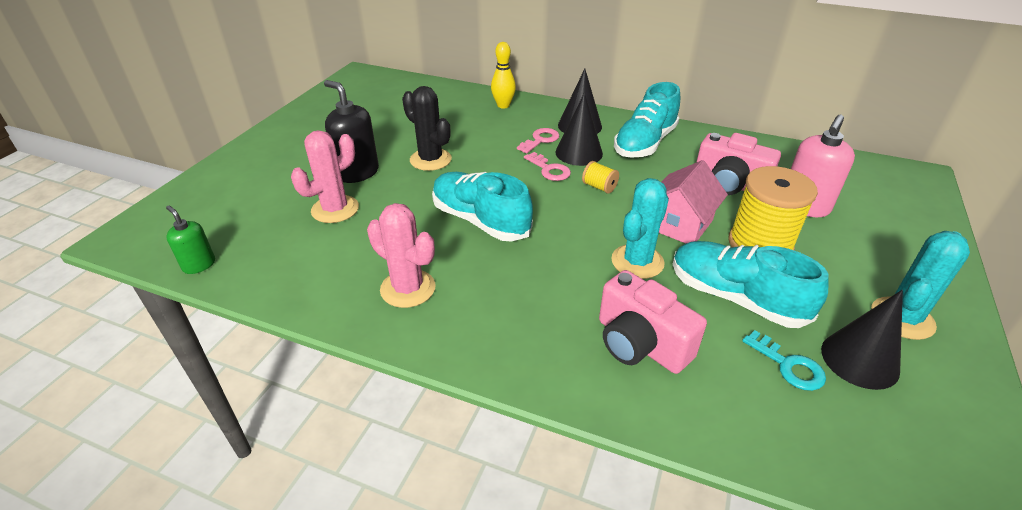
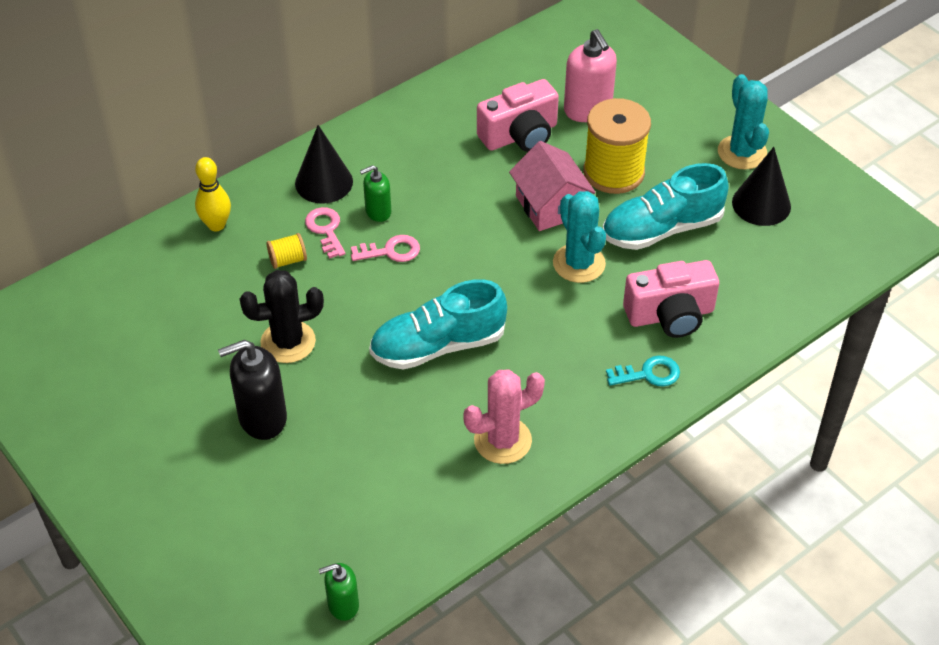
camera: 60 degrees left, 10 degrees up
pink cactus [291,130,359,223] -> none
black cone [556,93,603,166] -> green soap dispenser [360,165,391,222]
yellow spool [582,161,619,194] -> yellow spool moved to [266,233,307,269]
turquoise shoe [614,82,680,158] -> none
turquoise key [742,330,826,391] -> turquoise key moved to [606,355,680,387]

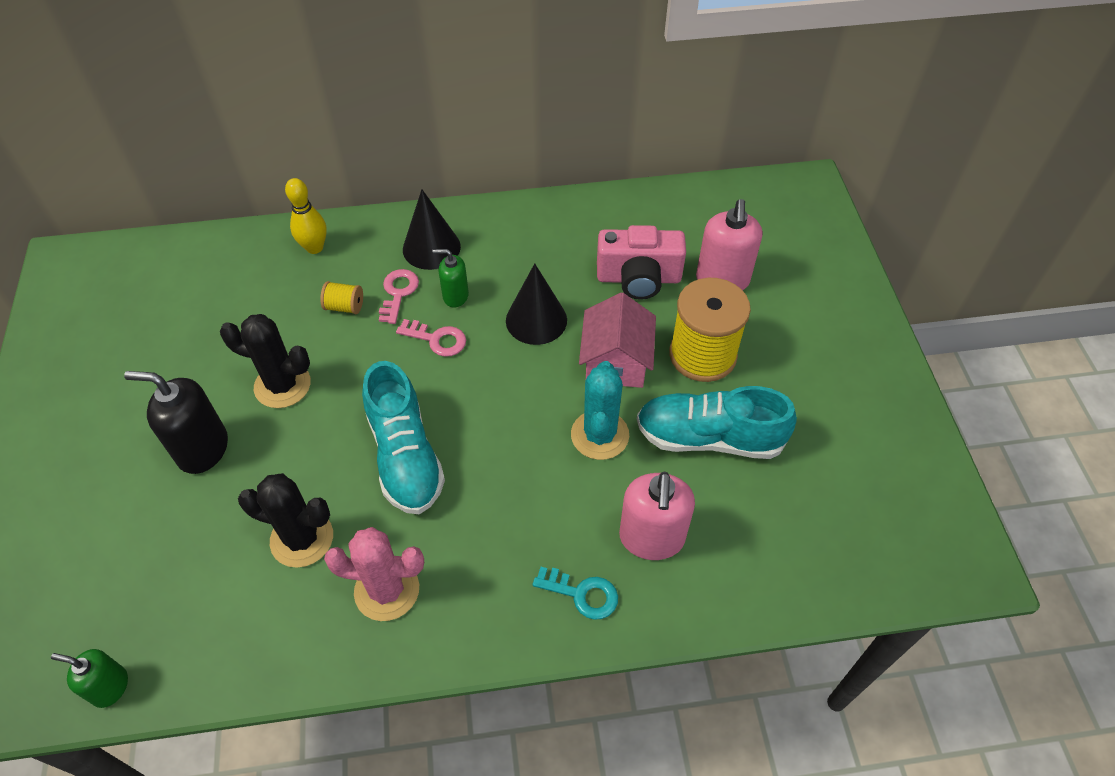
camera: 30 degrees right, 5 degrees up
turquoise shoe [369,279,507,370] -> turquoise shoe turned 120 degrees counterclockwise [362,361,445,514]
pink camera [623,260,719,338] -> pink soap dispenser [619,471,695,560]
turquoise cactus [718,74,769,170] -> none
black cone [732,147,791,226] -> black cone moved to [506,263,567,345]
none -> black cactus [238,473,333,568]

